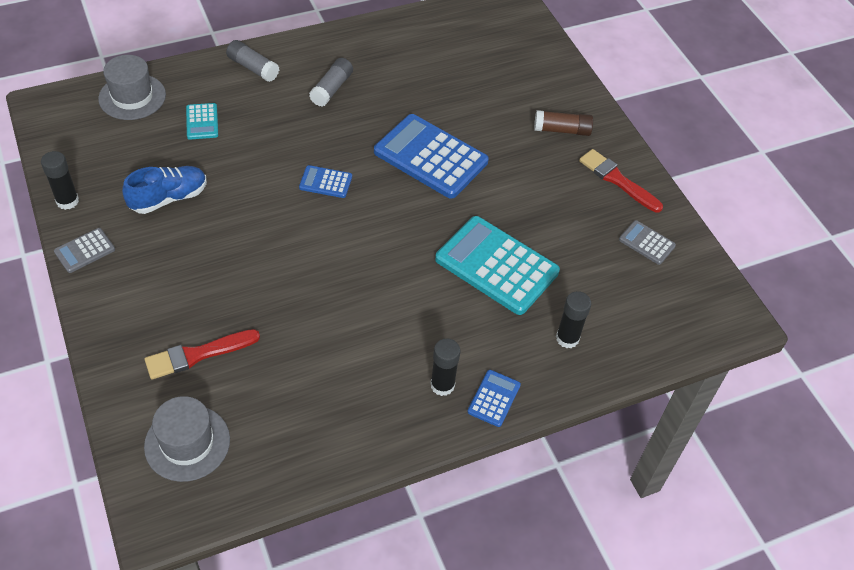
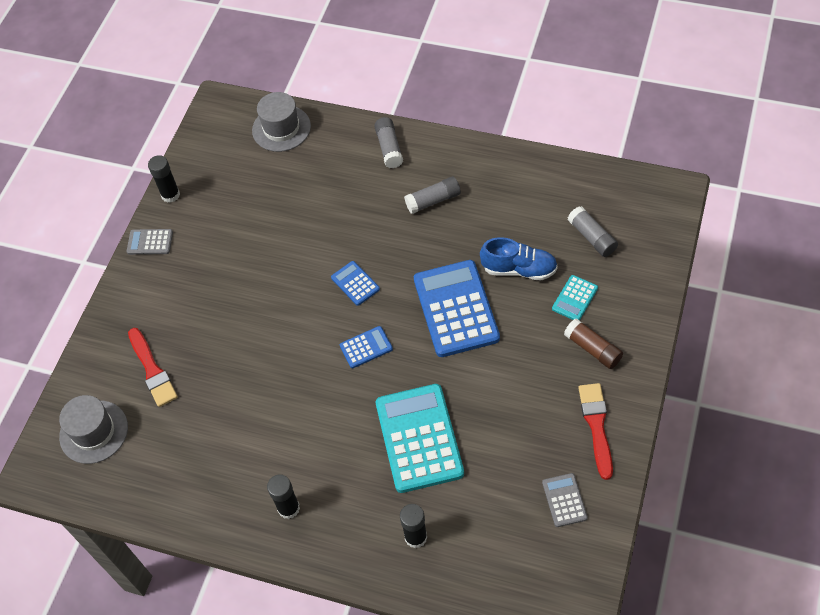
camera: 50 degrees right, 5 degrees up
blue shoe [122,166,207,214] -> blue shoe moved to [480,237,558,280]
red brush [144,329,260,379] -> red brush turned 135 degrees counterclockwise [128,328,178,407]
turquoise calculator [186,103,218,140] -> turquoise calculator moved to [552,275,598,321]
blue calculator [467,370,521,427] -> blue calculator moved to [340,326,393,368]
none -> grey glue stick [568,206,618,257]

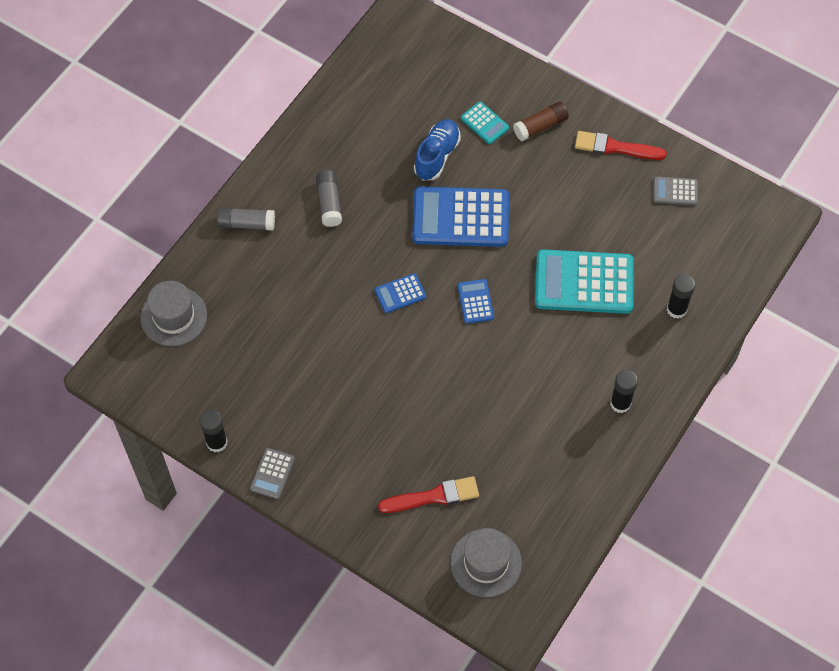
camera: 80 degrees left, 5 degrees up
grey glue stick [568,206,618,257] -> none

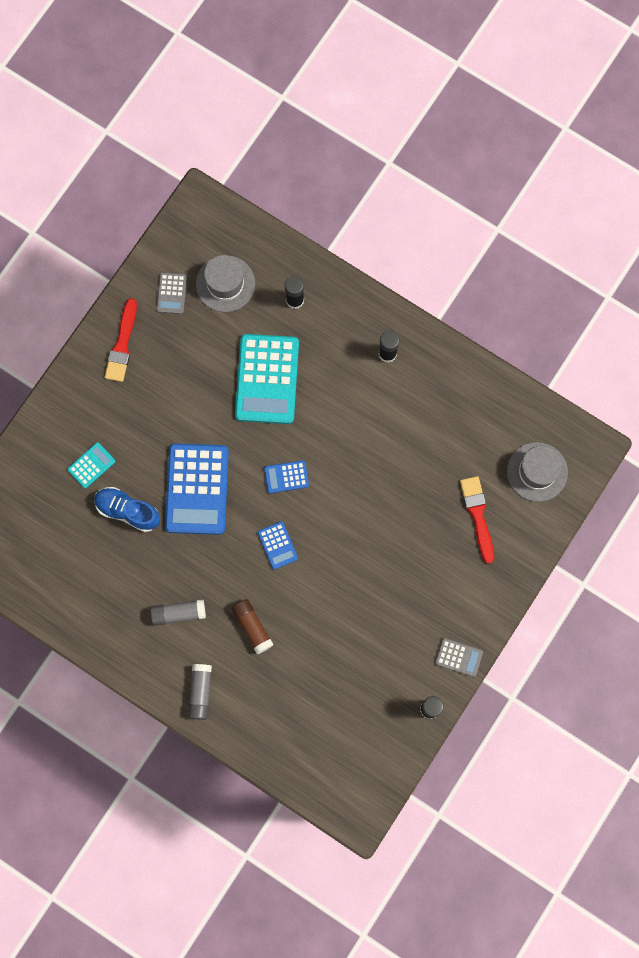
camera: 90 degrees left, 15 degrees up
grey hat [141,281,207,346] -> grey hat moved to [196,255,255,312]
brown glue stick [513,102,569,141] -> brown glue stick moved to [231,599,274,654]

